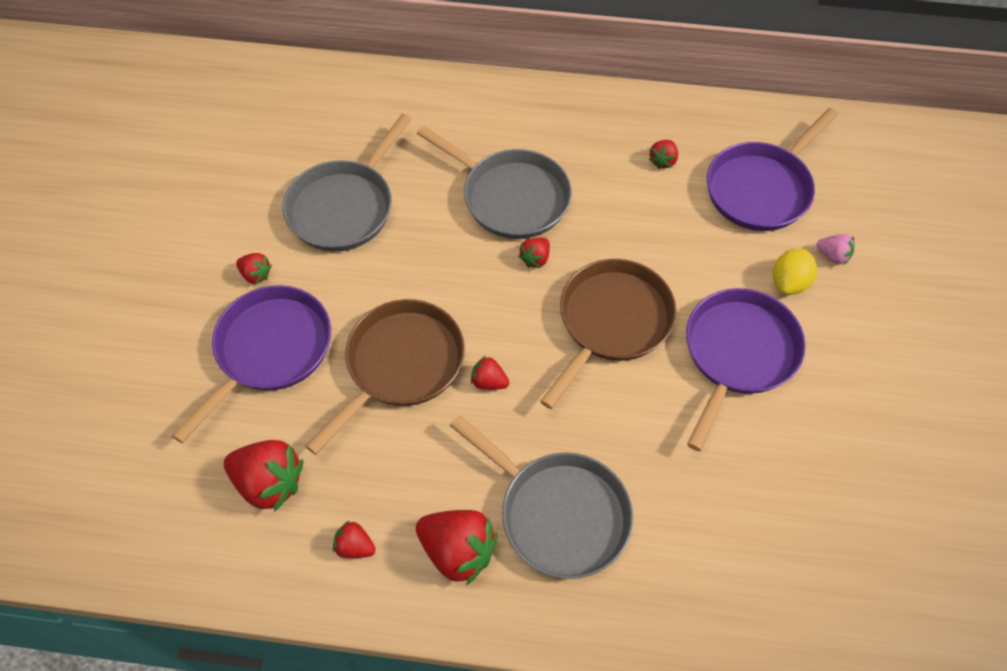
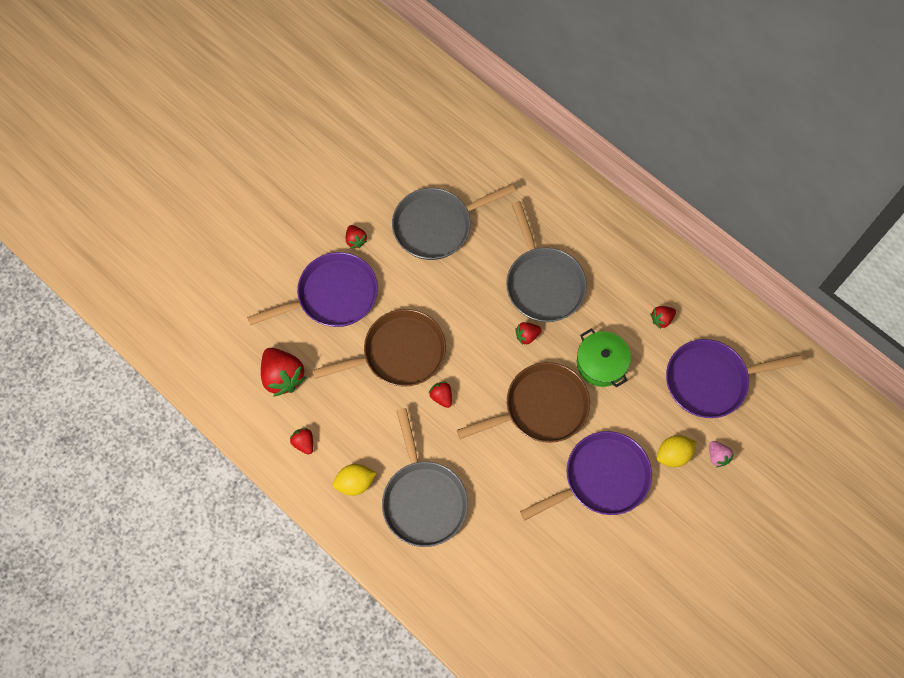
camera: 35 degrees right, 10 degrees up
red strawberry [416,510,498,585] -> yellow lemon [333,464,376,496]
none -> green pot [577,328,631,388]

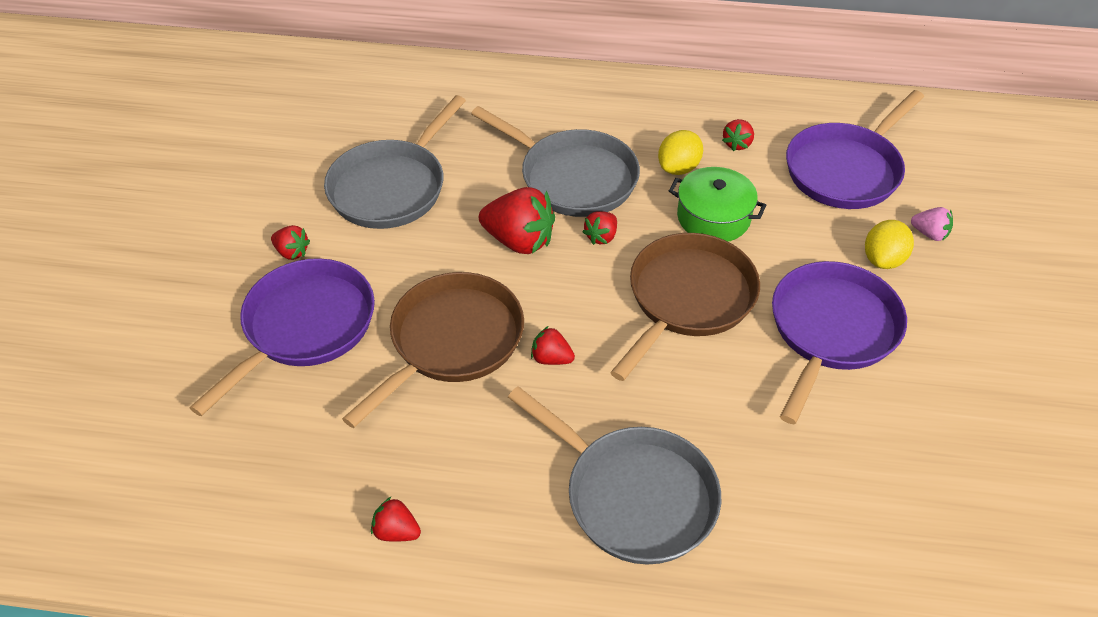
camera: 35 degrees left, 20 degrees down
red strawberry [261,348,306,397] -> red strawberry moved to [479,187,555,254]
yellow lemon [333,464,376,496] -> yellow lemon moved to [658,130,703,175]

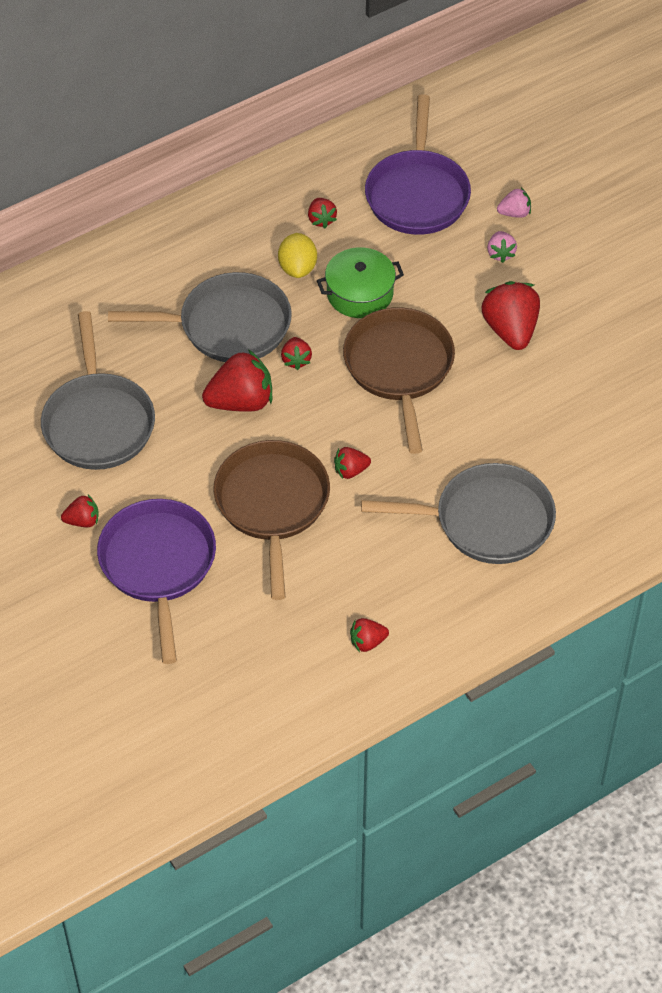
camera: 40 degrees left, 5 degrees up
purple pan [772,261,907,424] -> red strawberry [481,281,540,350]
yellow lemon [865,220,914,269] -> pink strawberry [487,231,517,263]

